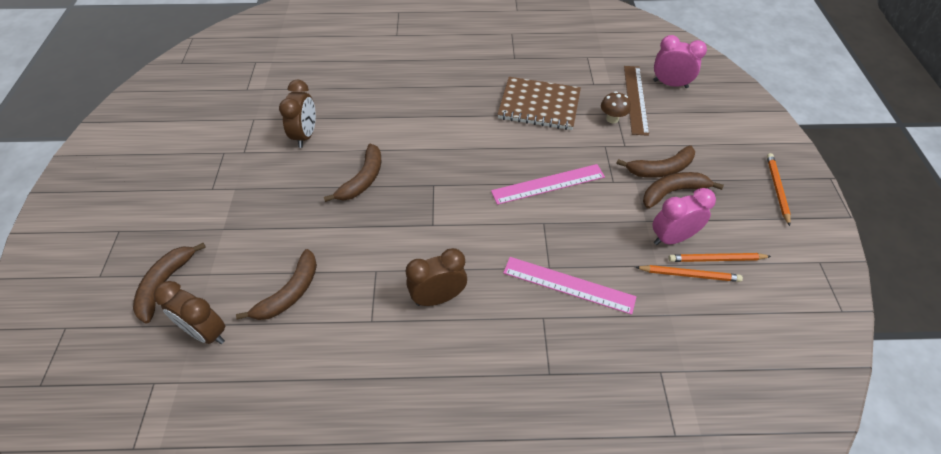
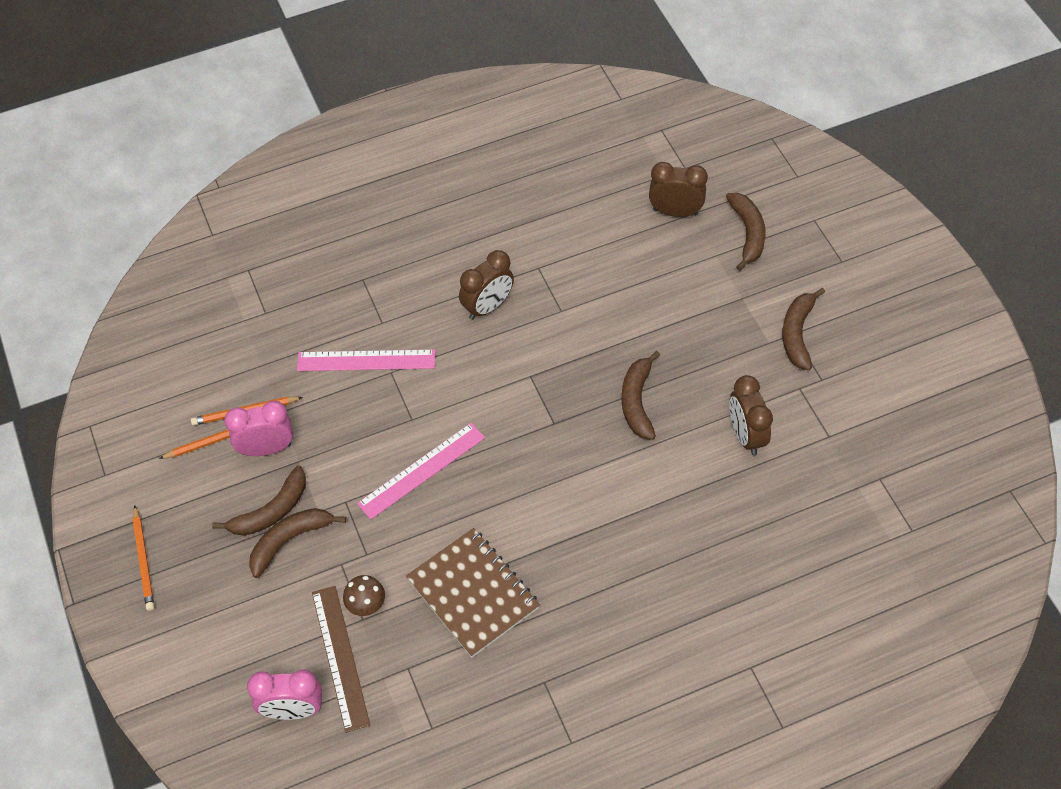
camera: 160 degrees right, 5 degrees up
brown banana [236,249,317,320] -> brown banana moved to [782,288,825,370]
brown notebook [497,77,581,130] -> brown notebook turned 60 degrees clockwise [406,528,540,657]
pink clock [653,188,716,245] -> pink clock turned 150 degrees counterclockwise [224,401,293,456]

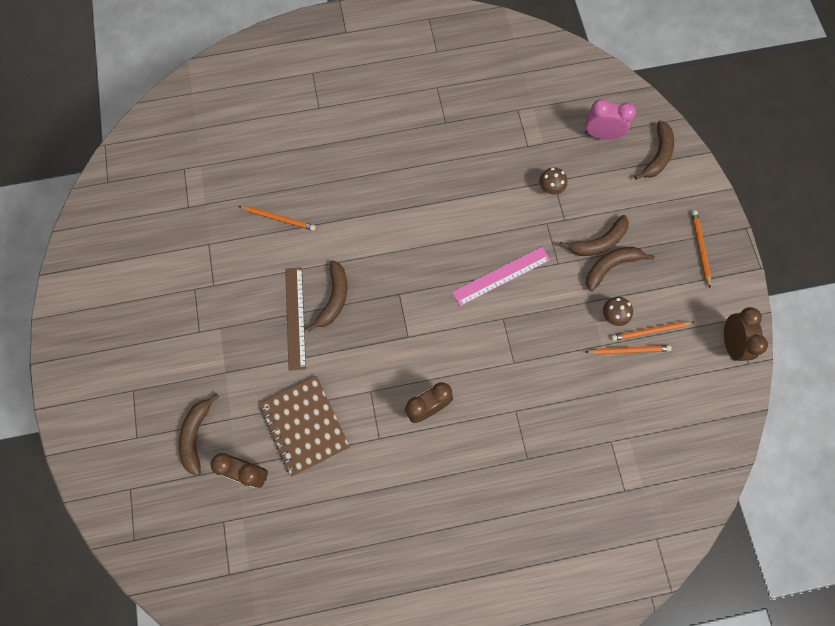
camera: 170 degrees left, 15 degrees up
pink clock [224,401,293,456] -> brown mushroom [603,297,633,326]
pink ruler [297,349,435,371] -> none
brown ruler [312,586,370,733] -> brown ruler moved to [285,267,306,371]
brown notebook [406,528,540,657] -> brown notebook moved to [259,376,350,477]
brown clock [729,375,773,455] -> brown clock moved to [724,307,768,361]
brown banana [782,288,825,370] -> brown banana moved to [634,120,674,180]
none -> orange pencil [239,206,316,231]

